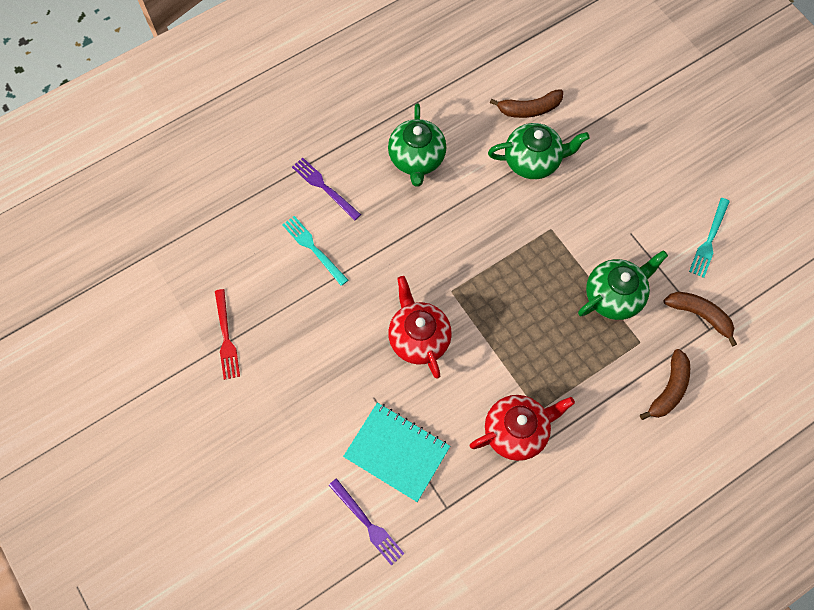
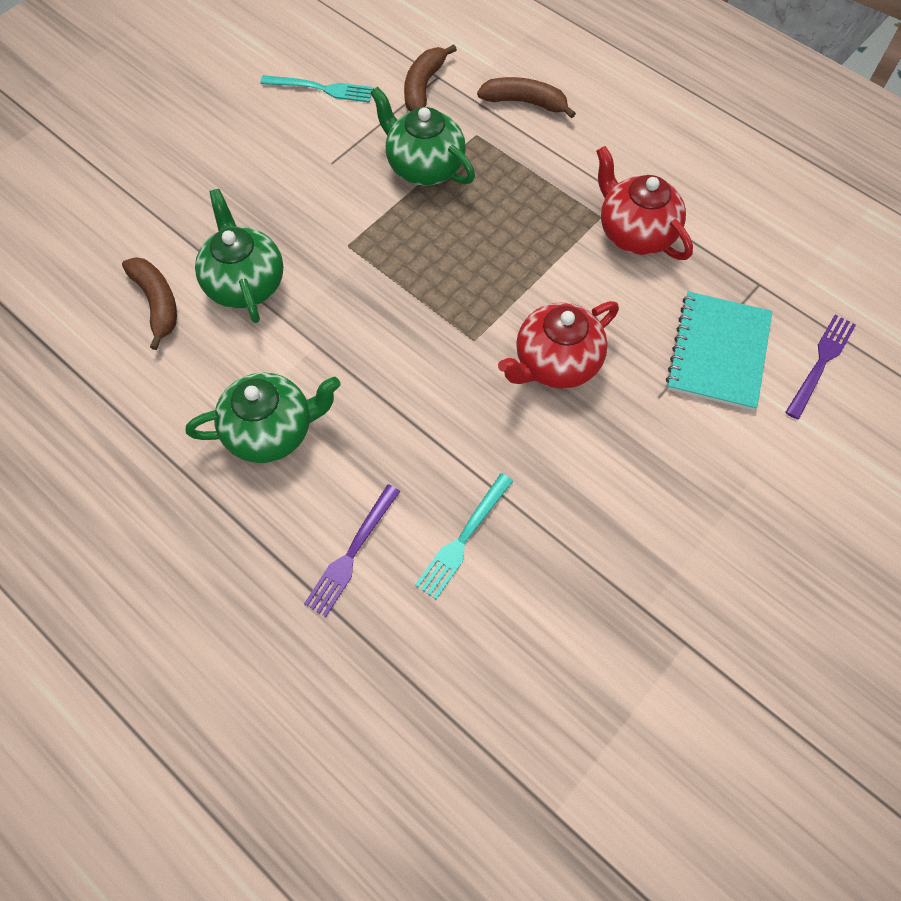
camera: 105 degrees left, 5 degrees down
red fork [215,289,240,380] -> none

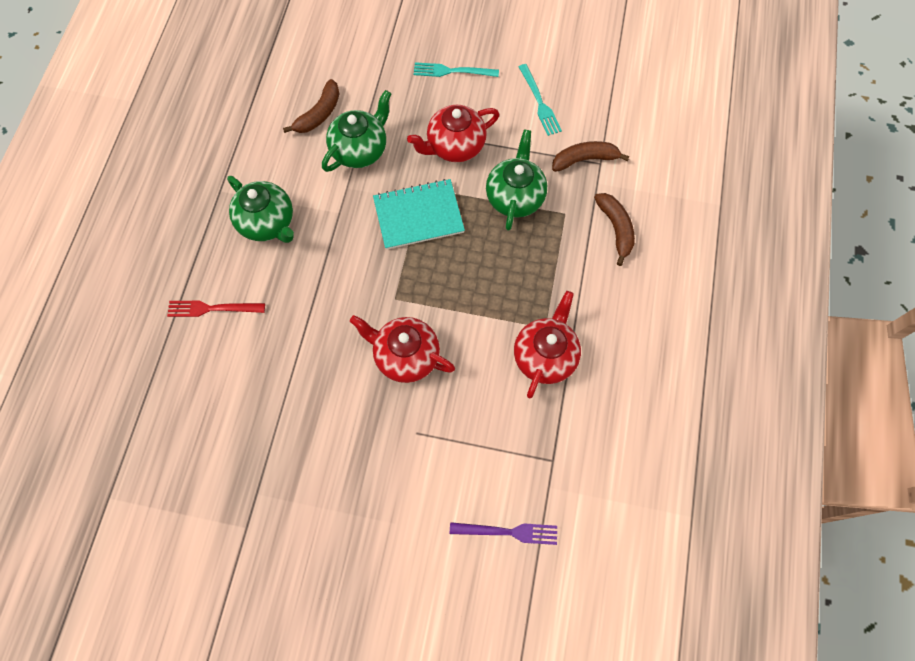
camera: 60 degrees right, 5 degrees up
purple fork [304,484,400,617] -> red fork [167,301,265,317]
turquoise fork [415,473,513,599] -> turquoise fork moved to [414,62,499,77]
turquoise notebook [666,291,773,411] -> turquoise notebook moved to [373,179,465,250]
none -> red teapot [407,105,499,162]

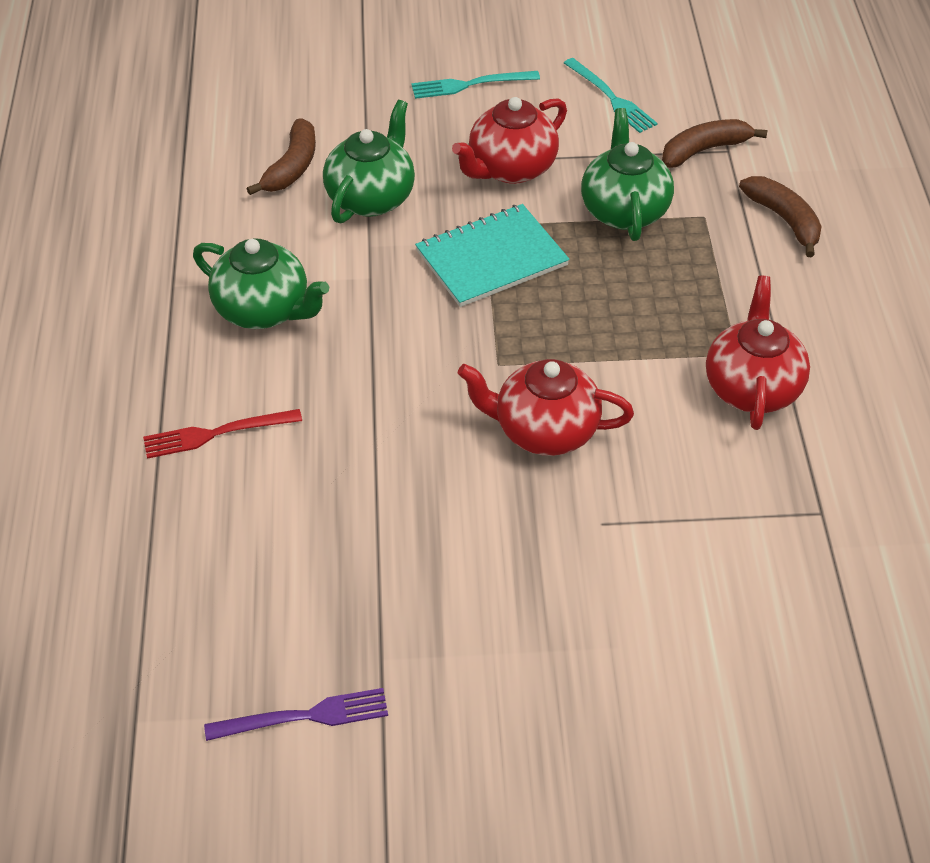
camera: 15 degrees left, 20 degrees down
purple fork [450,522,557,545] -> purple fork moved to [204,688,388,741]

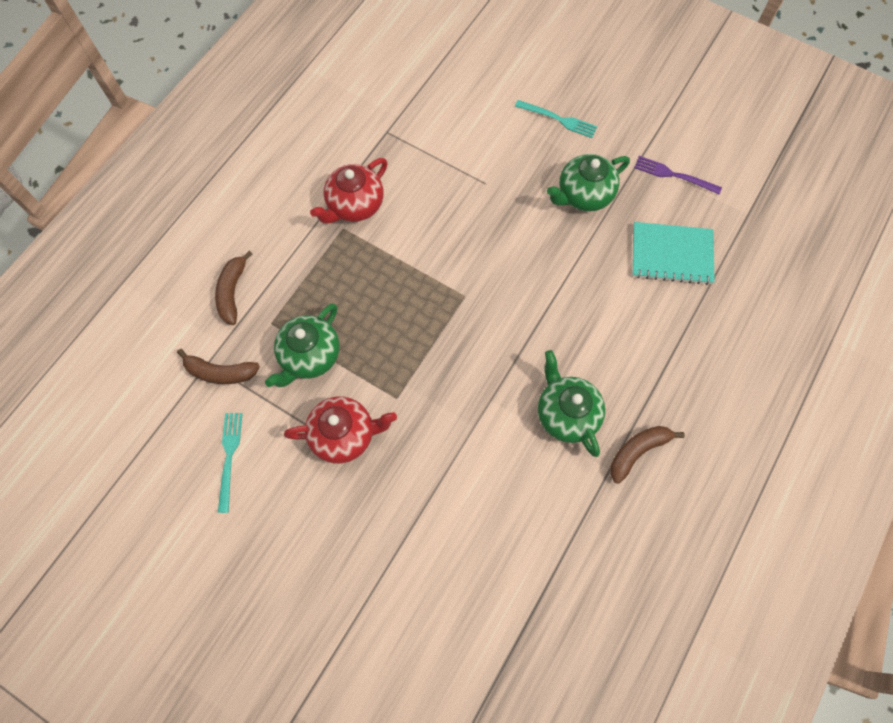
camera: 145 degrees left, 20 degrees up
red fork [143,409,302,459] -> none
brown banana [247,119,316,195] -> brown banana moved to [610,426,685,484]
green teapot [323,100,415,223] -> green teapot moved to [547,154,630,211]
turquoise fork [411,71,540,99] -> turquoise fork moved to [515,100,597,138]
turquoise notebook [415,204,570,307] -> turquoise notebook moved to [632,222,715,285]
red teapot [458,359,634,456] -> none

